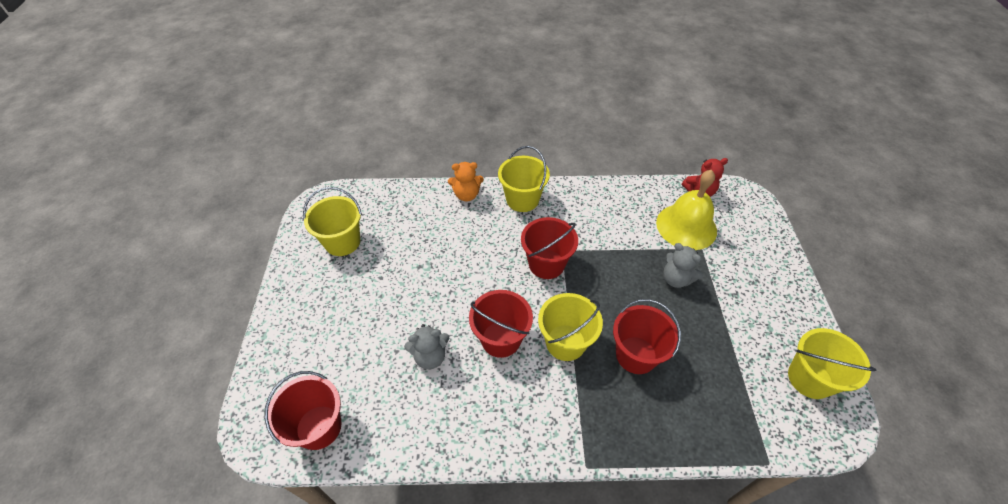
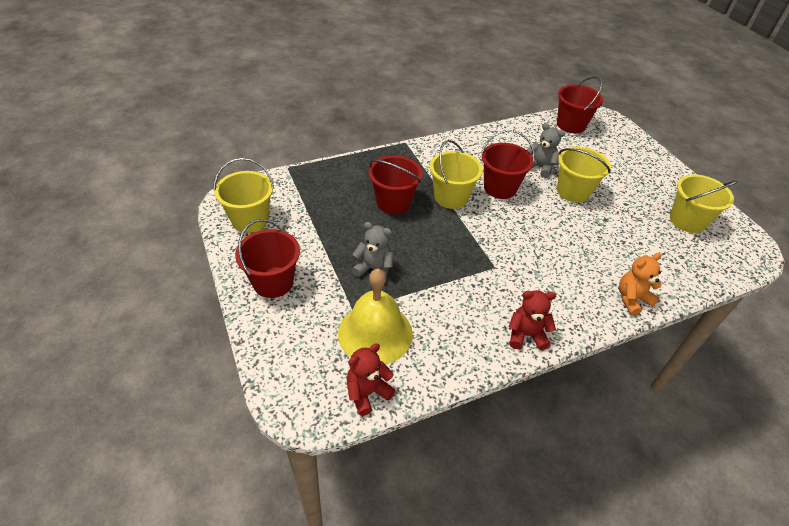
camera: 155 degrees right, 5 degrees down
grey teddy bear [404,324,449,369] -> grey teddy bear turned 75 degrees clockwise [527,123,565,178]
yellow bucket [498,146,550,212] -> yellow bucket moved to [557,146,611,203]
red bucket [521,217,578,279] -> red bucket moved to [235,219,300,298]
none -> red teddy bear [509,290,556,350]

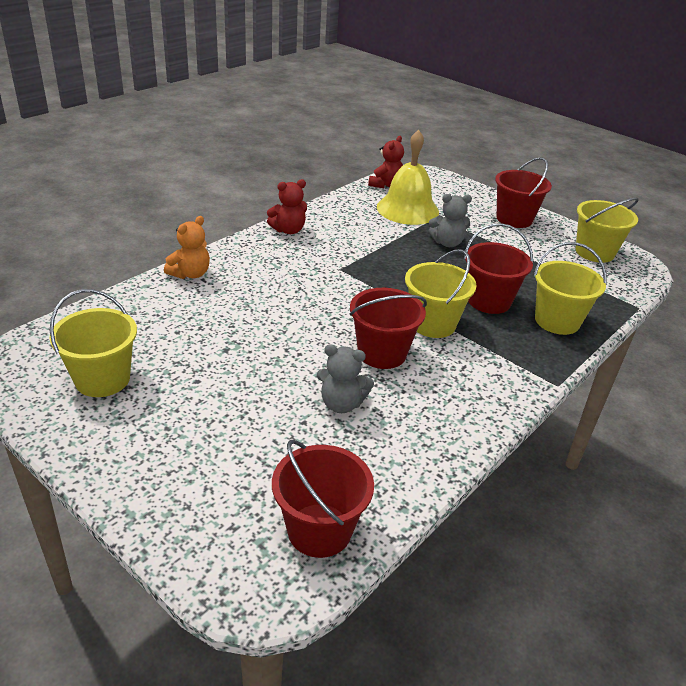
camera: 155 degrees right, 10 degrees down
yellow bucket [557,146,611,203] -> yellow bucket moved to [534,242,607,335]

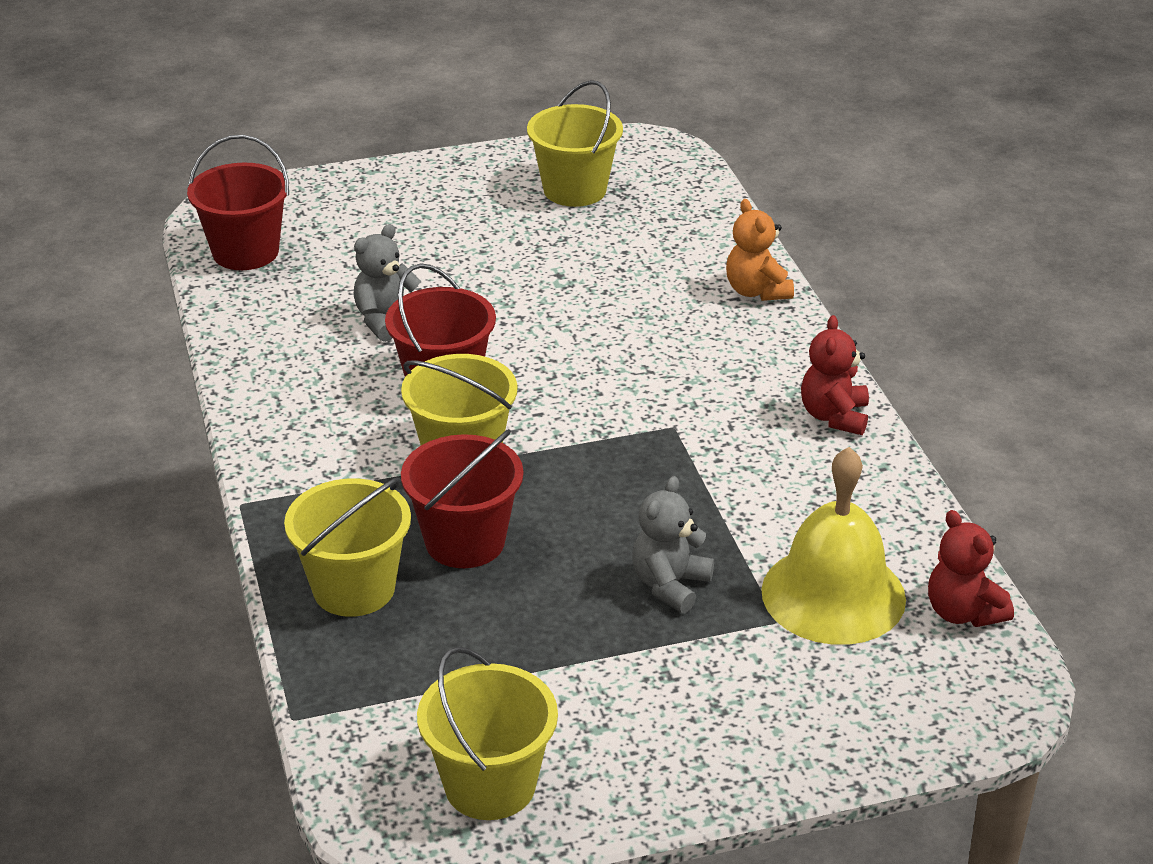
camera: 125 degrees right, 0 degrees up
red bucket [495,157,552,228] -> none

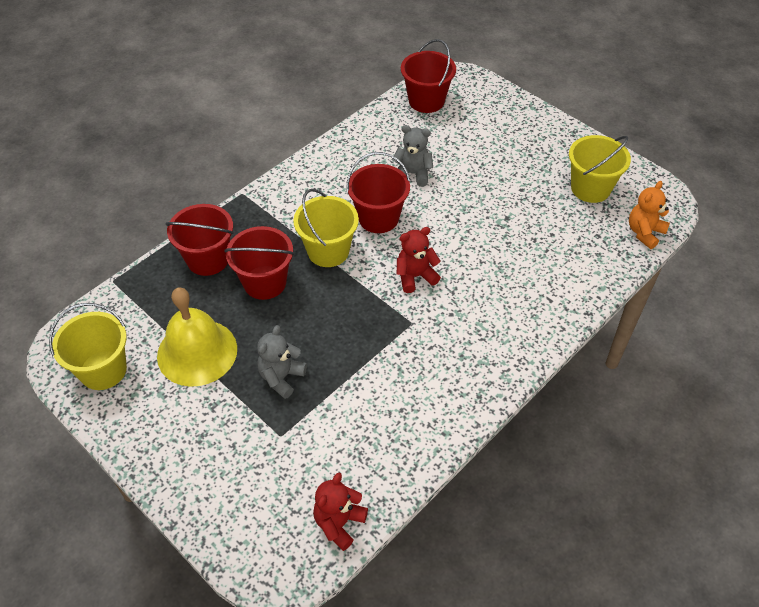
camera: 60 degrees right, 15 degrees up
yellow bucket [284,478,411,617] -> red bucket [166,204,234,276]
grey teddy bear [632,476,714,613] -> grey teddy bear turned 60 degrees counterclockwise [257,325,307,399]
orange teddy bear [726,199,794,301] -> orange teddy bear moved to [629,181,670,249]
yellow bell [761,447,906,645] -> yellow bell moved to [157,287,237,387]
red teddy bear [801,315,869,435] -> red teddy bear moved to [397,227,441,293]

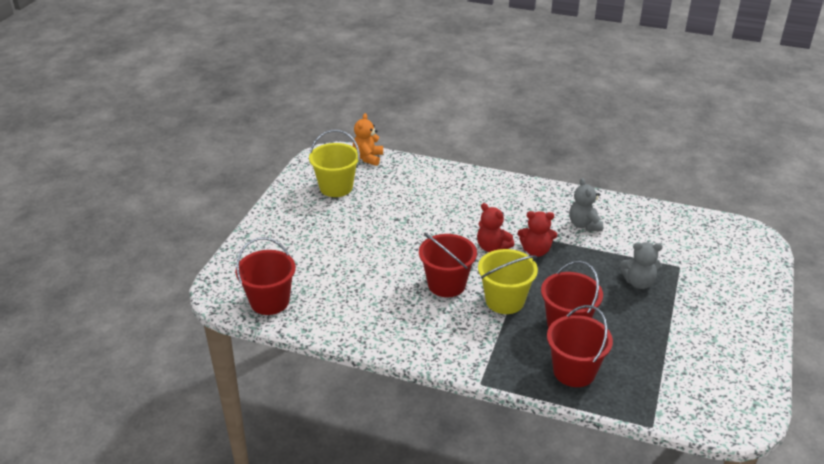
camera: 115 degrees left, 15 degrees down
yellow bucket [49,303,127,390] -> none
yellow bell [157,287,237,387] -> none
red teddy bear [313,472,368,551] -> red teddy bear moved to [518,211,557,257]
grey teddy bear [392,125,433,187] -> grey teddy bear moved to [569,178,603,231]
orange teddy bear [629,181,670,249] -> orange teddy bear turned 90 degrees clockwise [353,113,383,166]

